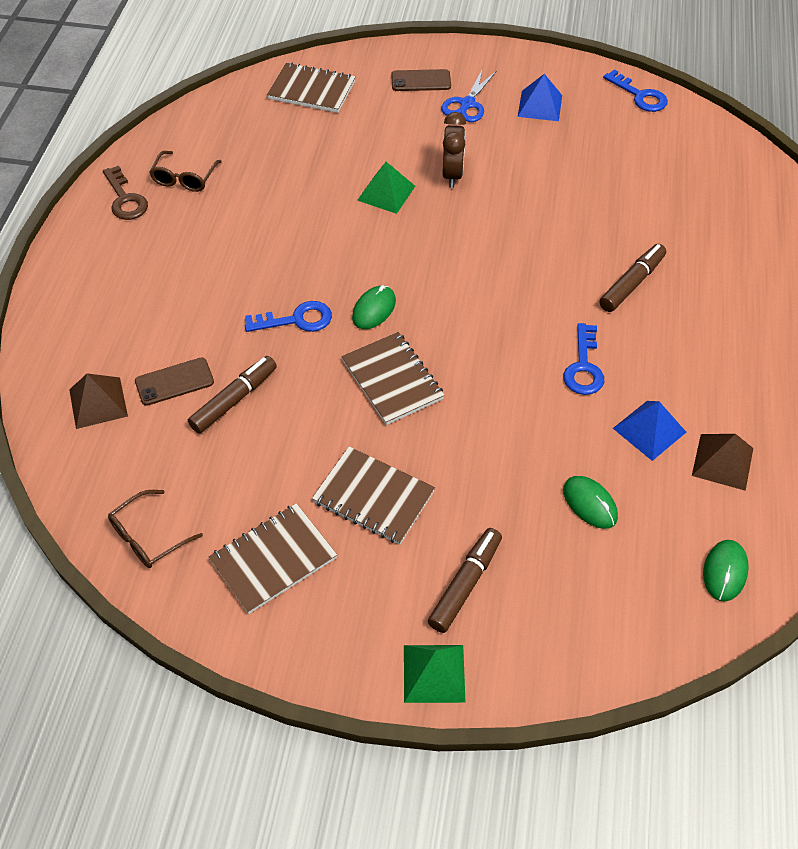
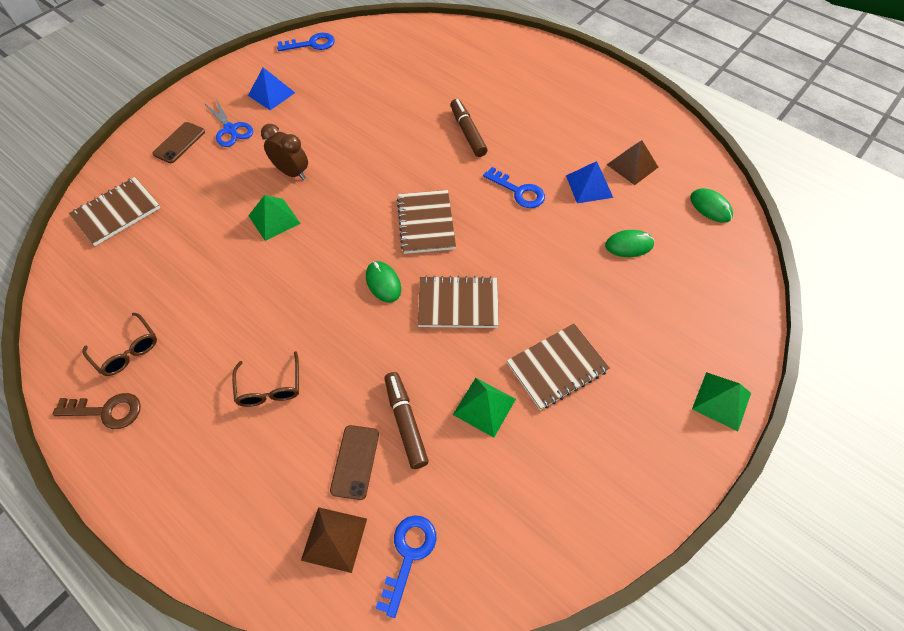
camera: 60 degrees left, 5 degrees up
brown glasses [108,490,203,568] -> brown glasses moved to [232,351,299,407]
brown notebook [208,503,337,614] -> brown notebook moved to [397,190,456,254]
blue key [245,301,332,332] -> blue key moved to [375,515,436,618]
brown marker [428,528,502,633] -> none
none -> green pyramid [453,378,516,438]

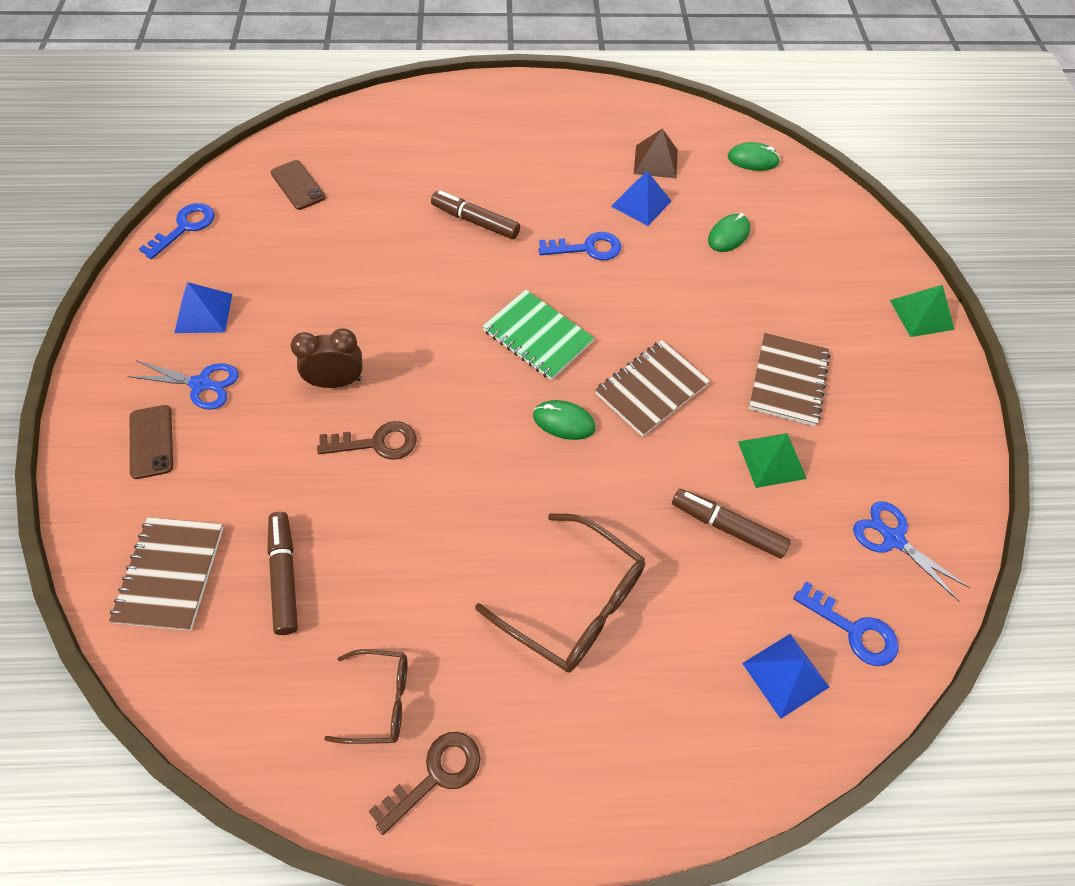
camera: 45 degrees left, 0 degrees up
brown glasses [232,351,299,407] -> brown glasses [475,513,645,673], size x1.70
green pyramid [248,195,301,241] -> brown key [317,421,417,460]
brown pyramid [301,507,367,573] -> blue pyramid [742,634,829,719]
brown phone [330,425,379,500] -> brown phone moved to [271,160,326,210]
blue key [375,515,436,618] -> blue key turned 150 degrees clockwise [793,581,899,666]
brown notebook [397,190,456,254] -> green notebook [482,290,594,380]
none -> brown marker [267,512,298,635]
none -> blue scissors [853,501,970,602]

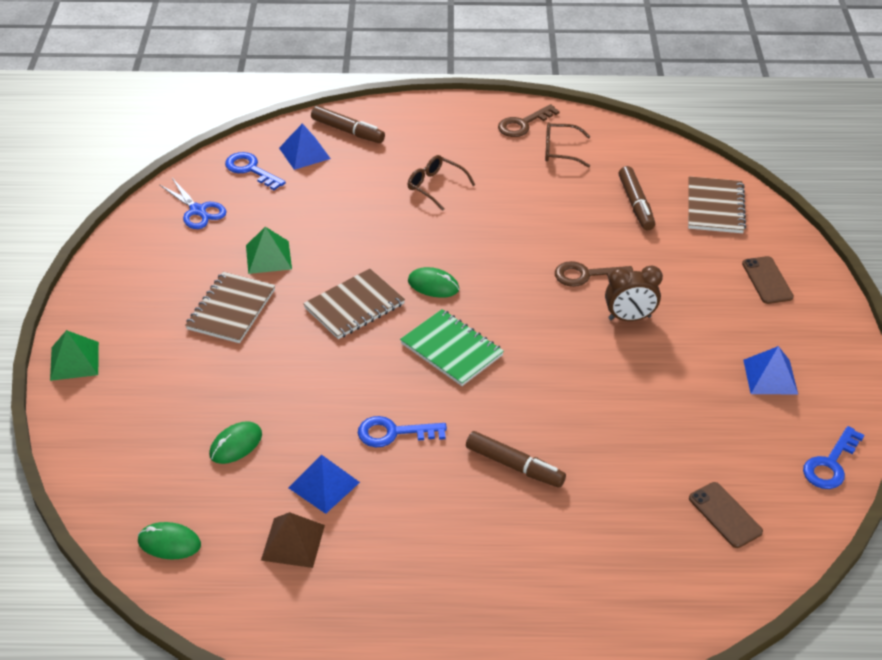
camera: 175 degrees left, 15 degrees down
blue scissors [127,360,239,410] -> none
brown glasses [475,513,645,673] -> brown glasses [408,155,475,211], size x0.59
brown marker [672,489,791,559] -> brown marker moved to [311,106,385,143]

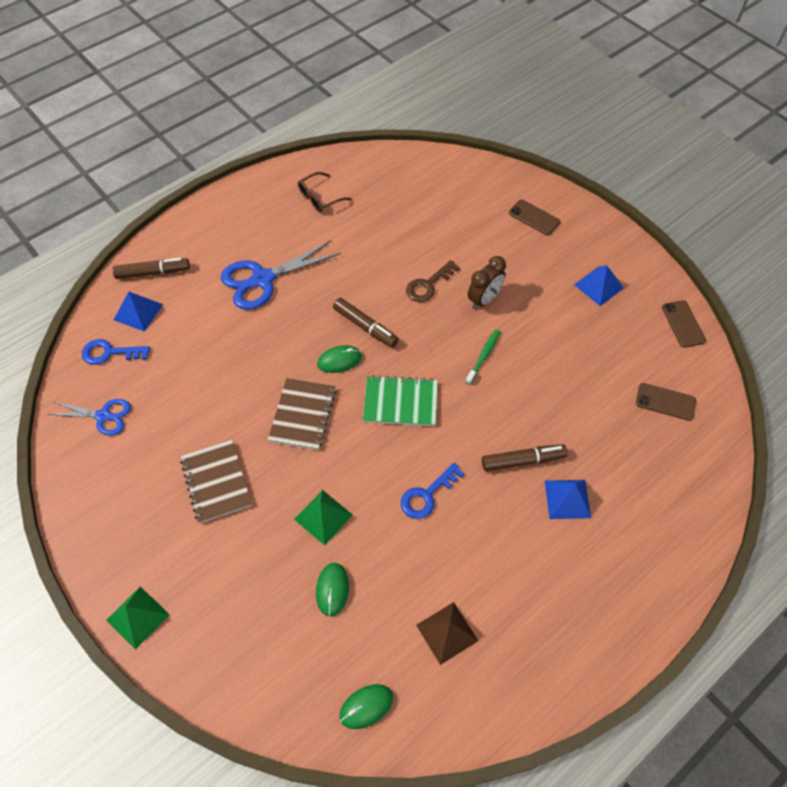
camera: 40 degrees left, 15 degrees up
green pyramid [246,227,292,274] -> green pyramid moved to [294,490,353,545]
blue pyramid [289,455,360,514] -> blue pyramid moved to [545,480,591,519]
brown glasses [408,155,475,211] -> blue scissors [221,240,341,310]
brown key [498,104,560,137] -> none
brown marker [619,166,655,230] -> brown marker moved to [333,298,398,348]
brown notebook [688,176,746,233] -> none
blue key [803,426,864,489] -> brown phone [662,300,706,348]
none -> green toothbrush [466,329,501,385]

